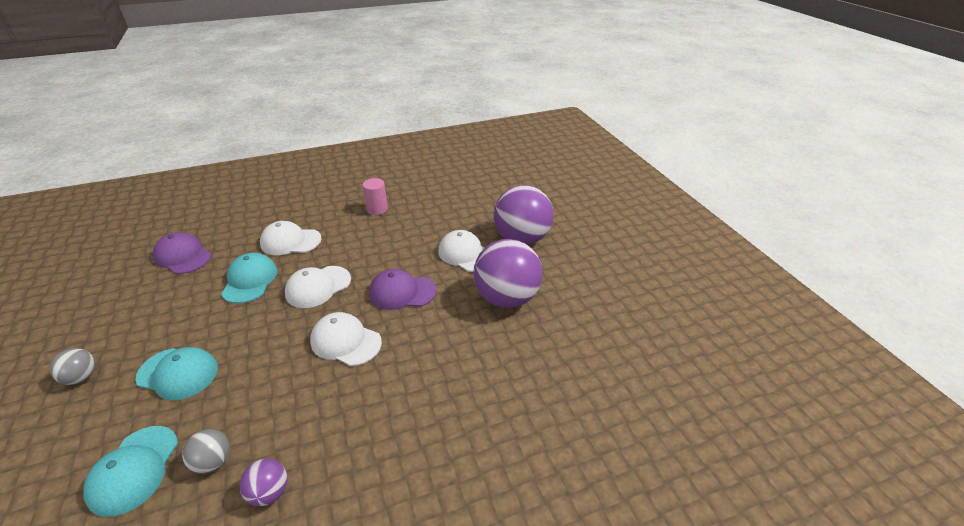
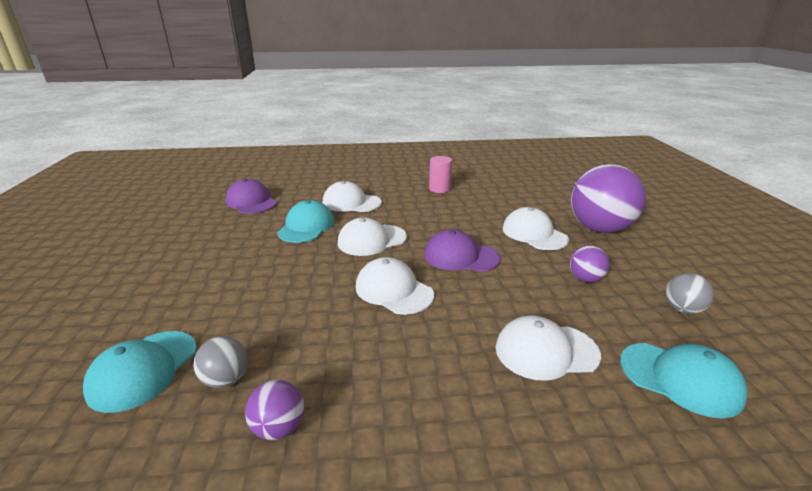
camera: 15 degrees right, 10 degrees down
grey ball [49,348,96,385] -> grey ball moved to [665,273,714,314]
turquoise cap [135,347,218,400] -> turquoise cap moved to [620,343,748,418]
purple ball [473,239,543,308] -> purple ball [570,245,610,282], size x0.45
none -> white cap [496,315,601,381]

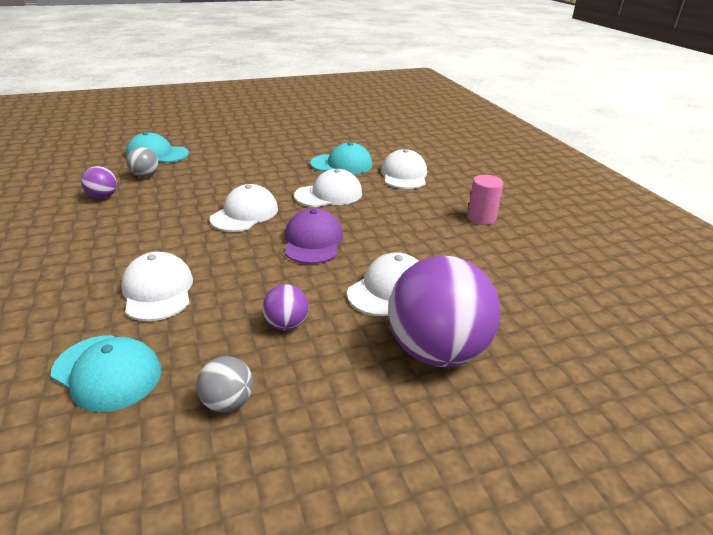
camera: 75 degrees right, 5 degrees up
purple cap [226,179,277,214] -> none
white cap [338,217,407,256] -> white cap turned 105 degrees clockwise [294,169,362,207]
turquoise cap [620,343,748,418] -> turquoise cap turned 75 degrees counterclockwise [51,335,162,412]

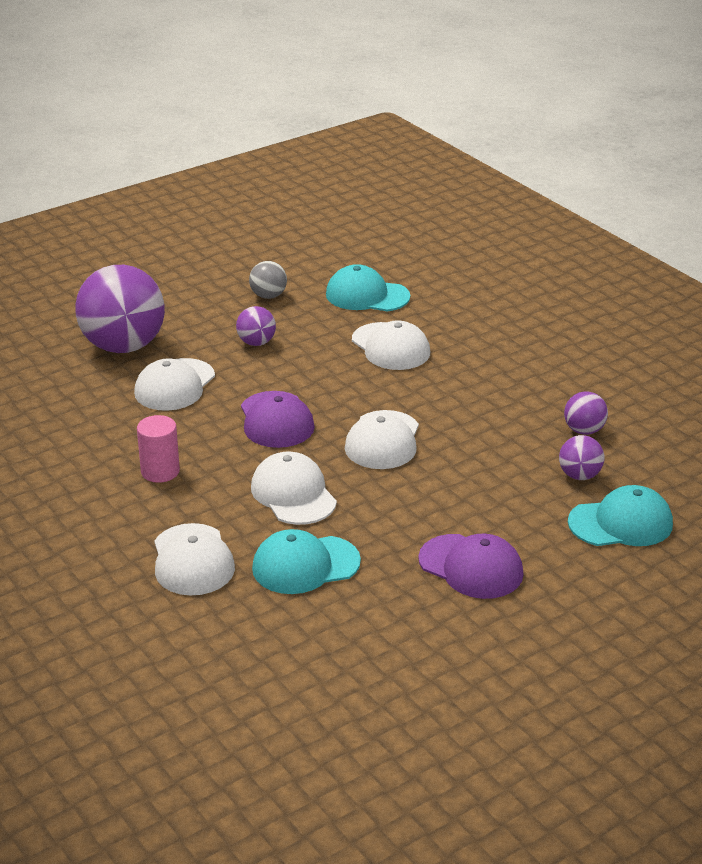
camera: 165 degrees right, 0 degrees up
grey ball [126,147,158,177] -> purple ball [559,435,604,480]
white cap [294,169,362,207] -> white cap turned 105 degrees clockwise [251,451,337,525]
pink cylinder [467,175,503,225] -> pink cylinder moved to [137,415,180,483]
none -> purple cap [418,534,524,599]

